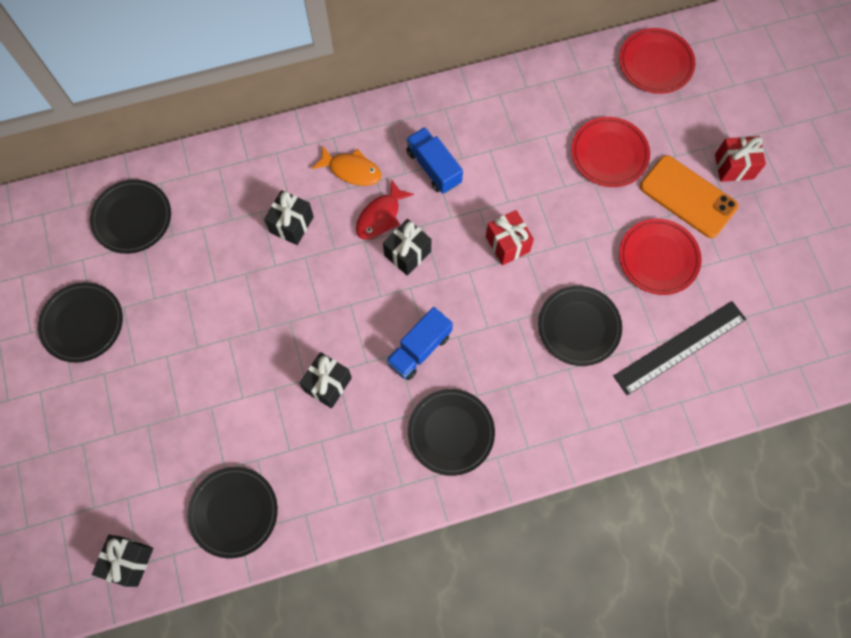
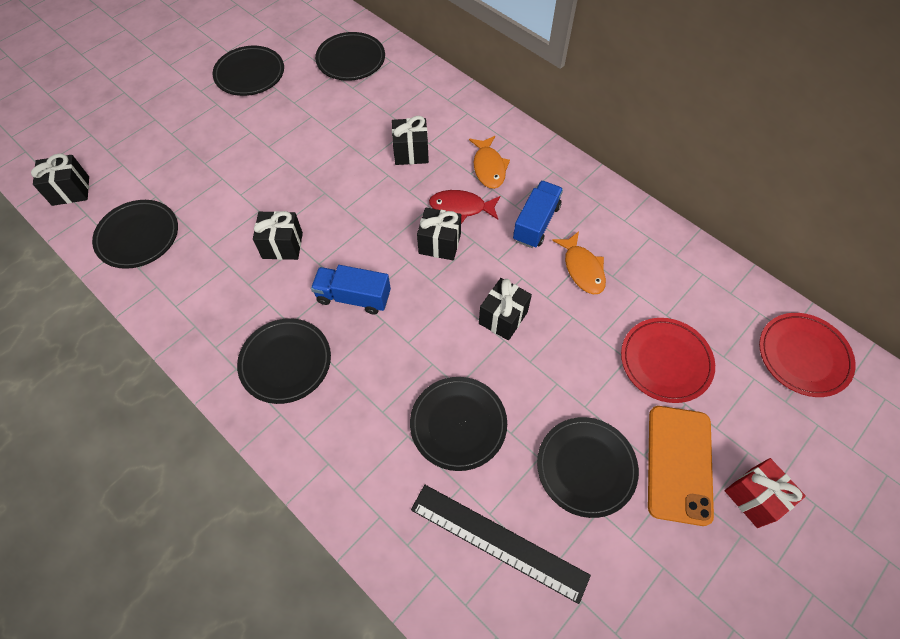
camera: 60 degrees right, 10 degrees down
red gift [486,210,534,265] -> black gift [479,278,532,341]
red plate [619,219,702,295] -> black plate [537,417,639,518]
none -> orange fish [552,231,606,294]

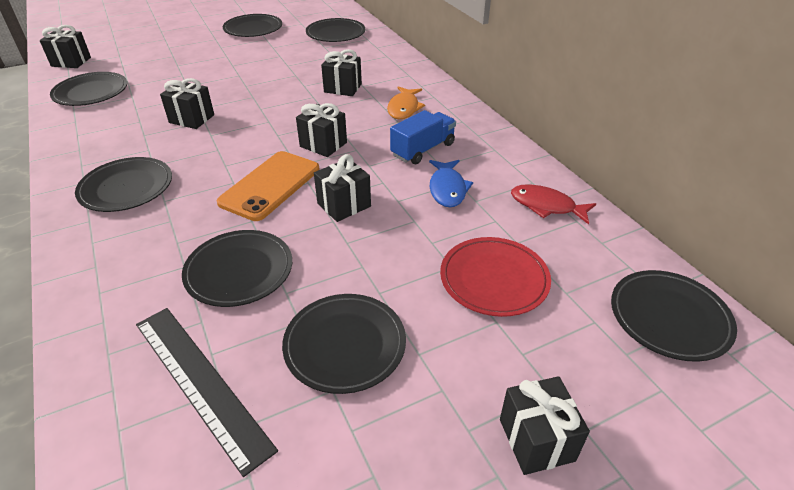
camera: 20 degrees right, 20 degrees down
blue truck [311,265,391,314] -> none
red fish [429,190,500,224] -> red fish moved to [511,184,596,225]
orange fish [552,231,606,294] -> blue fish [429,160,473,207]
orange phone [648,406,714,526] -> orange phone moved to [217,151,319,221]
red gift [725,458,806,528] -> black gift [500,376,590,475]
red plate [759,313,856,397] -> black plate [611,270,737,362]

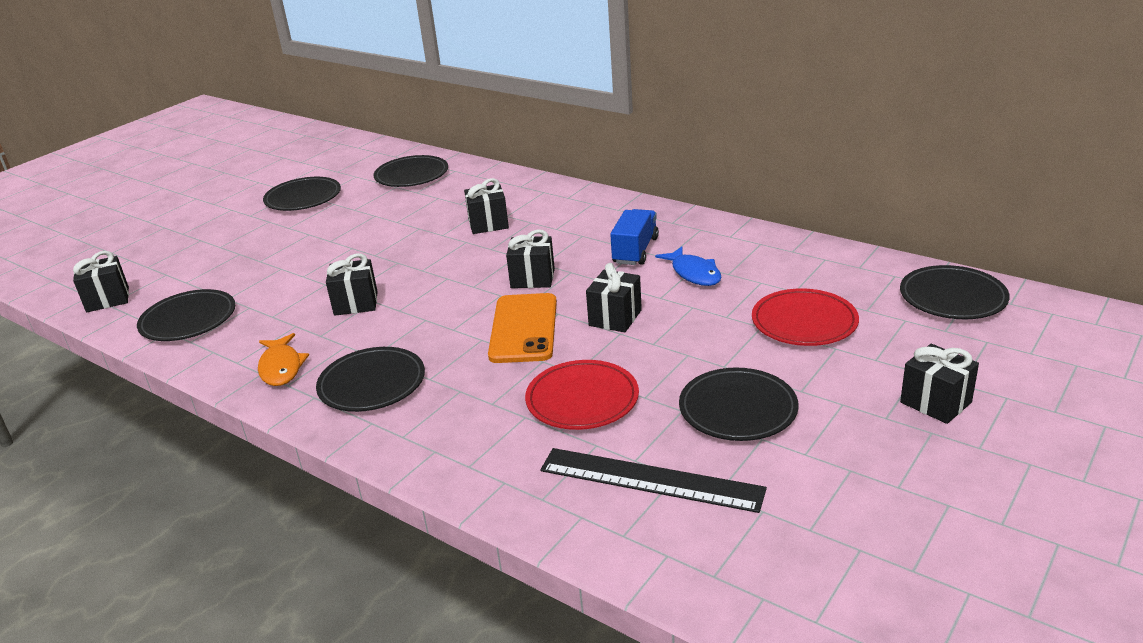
camera: 25 degrees left, 10 degrees down
black plate [182,230,292,307] -> red plate [525,360,639,430]
orange fish [387,86,425,119] -> orange fish moved to [258,333,309,386]
red fish [511,184,596,225] -> none

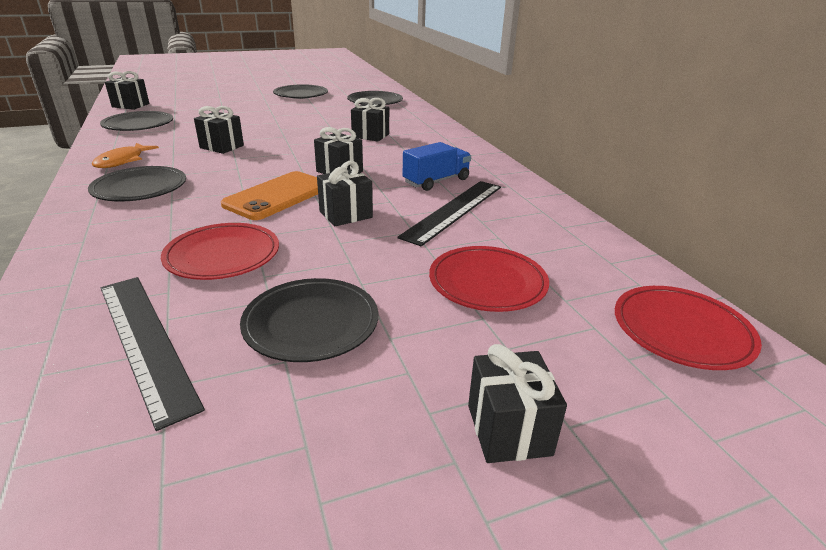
camera: 30 degrees right, 0 degrees up
blue fish [655,246,722,286] -> black ruler [397,181,501,246]
black plate [900,265,1010,319] -> red plate [615,286,762,370]

